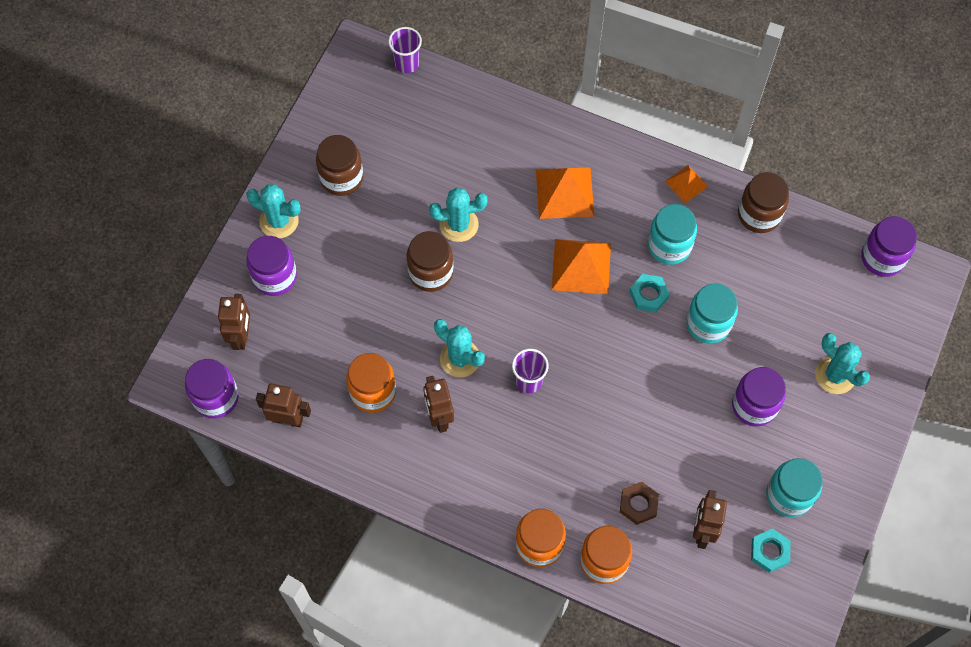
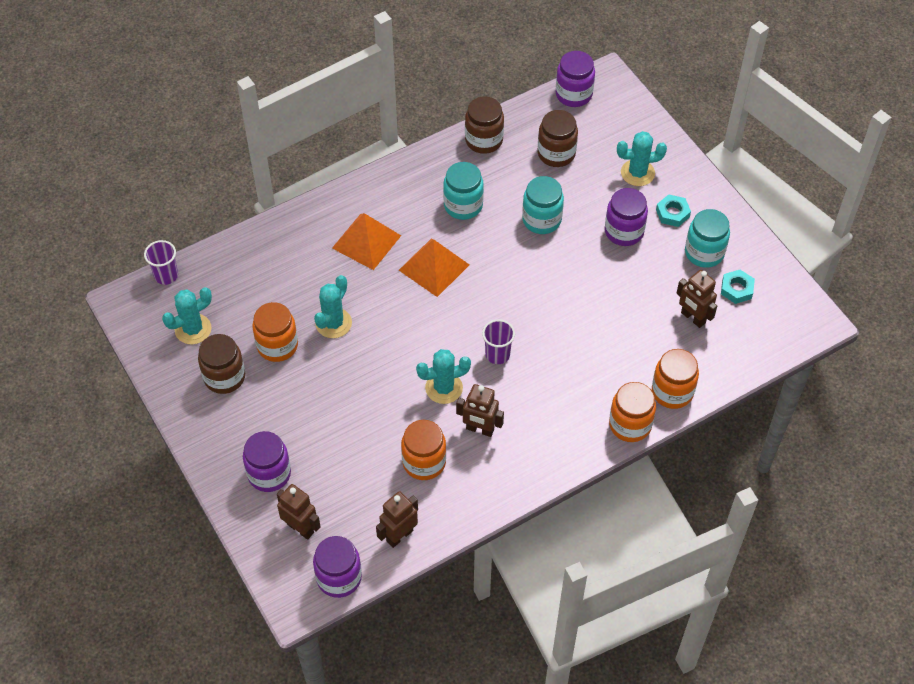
camera: 55 degrees left, 10 degrees down
turquoise cactus [246,184,301,238] -> turquoise cactus moved to [162,287,212,344]
brown jar [406,231,453,292] -> brown jar moved to [538,110,578,167]
brown nut [620,482,659,525] -> none
turquoise nut [629,274,670,312] -> turquoise nut moved to [656,194,691,227]
orange pyramid [665,165,708,203] -> none
none -> orange jar [252,302,298,362]

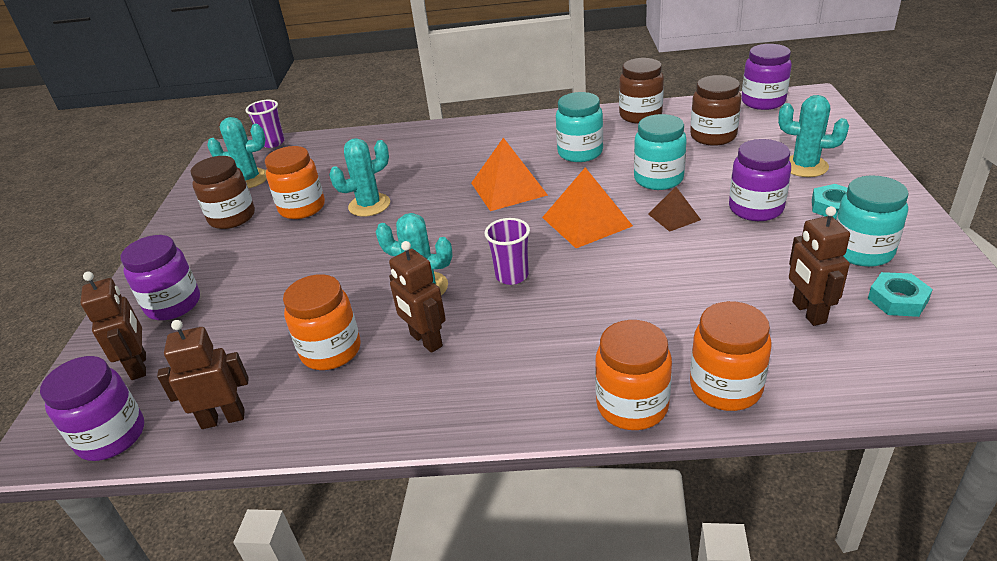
camera: 35 degrees right, 20 degrees down
orange pyramid [332,213,401,270] -> orange pyramid moved to [542,167,633,248]
none -> brown pyramid [648,187,701,232]

